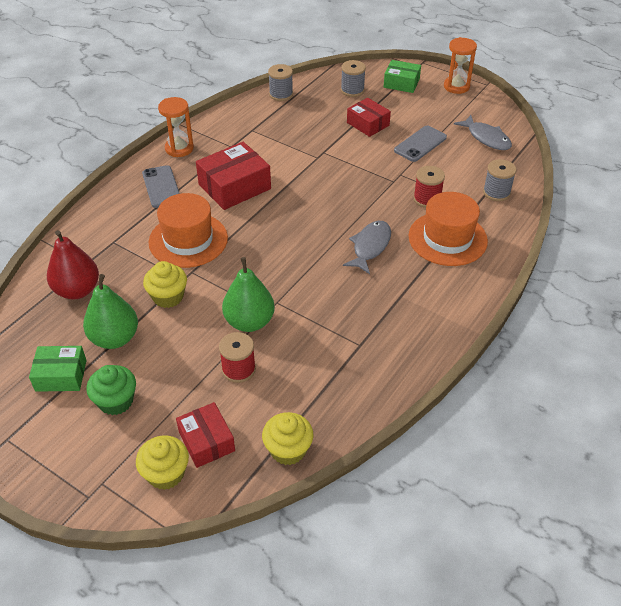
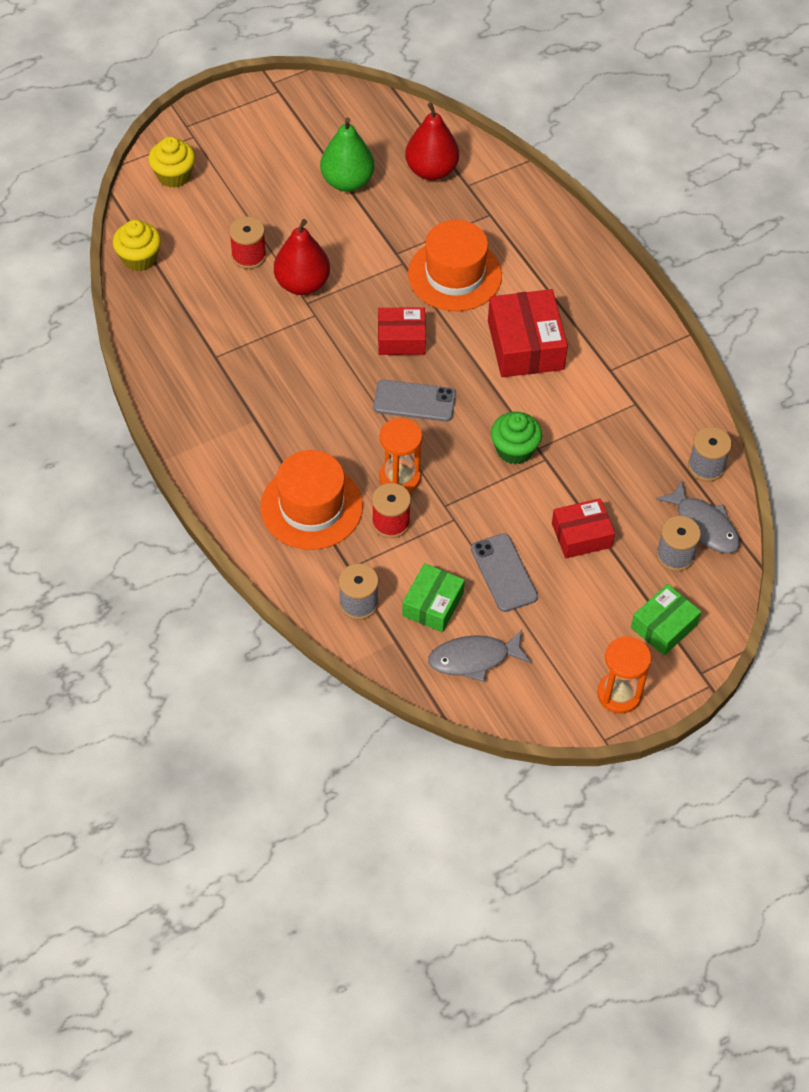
camera: 115 degrees right, 10 degrees up
green box [29,346,87,392] -> green box moved to [402,563,465,632]
green cupcake [86,365,136,415] -> green cupcake moved to [491,412,542,464]
grey phone [142,165,180,208] -> grey phone moved to [373,380,456,422]
yellow cupcake [143,261,187,308] -> none
orange hourglass [158,97,194,157] -> orange hourglass moved to [379,418,422,493]
red box [176,402,235,468] -> red box moved to [378,307,426,355]
green pear [222,257,275,332] -> red pear [274,219,330,295]
grey fish [343,221,391,274] -> grey fish moved to [656,480,740,553]

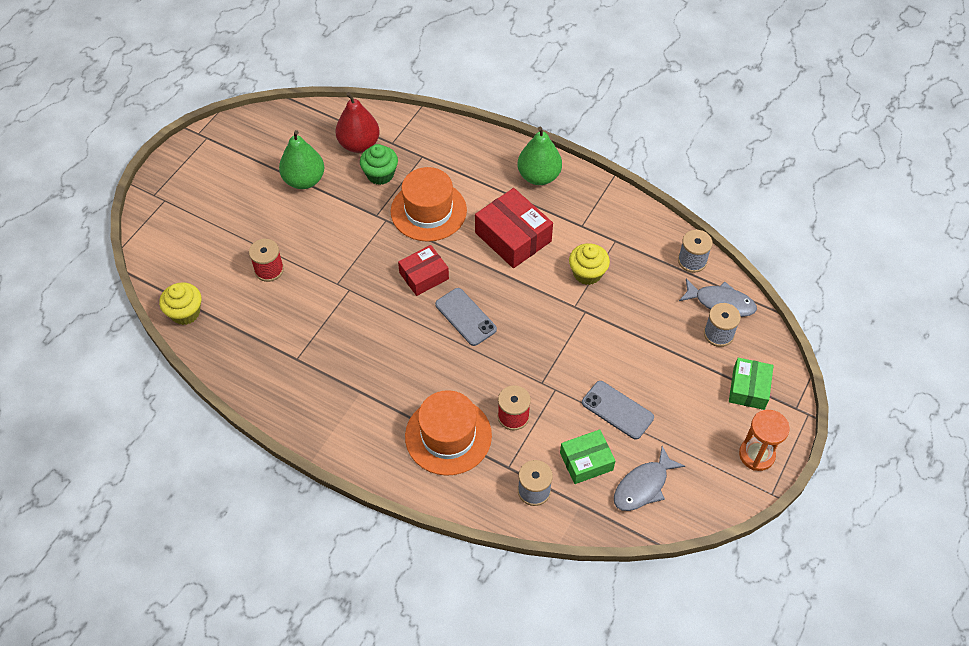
camera: 30 degrees left, 0 degrees up
yellow cupcake [148,137,195,188] -> yellow cupcake moved to [569,243,610,285]
red pear [274,219,330,295] -> none
grey phone [373,380,456,422] -> grey phone turned 75 degrees clockwise [435,288,497,346]
orange hourglass [379,418,422,493] -> none
green box [402,563,465,632] -> green box turned 75 degrees clockwise [560,430,615,484]
green cupcake [491,412,542,464] -> green cupcake moved to [360,144,398,185]
red box [552,498,615,558] -> none
none -> green pear [518,127,562,185]

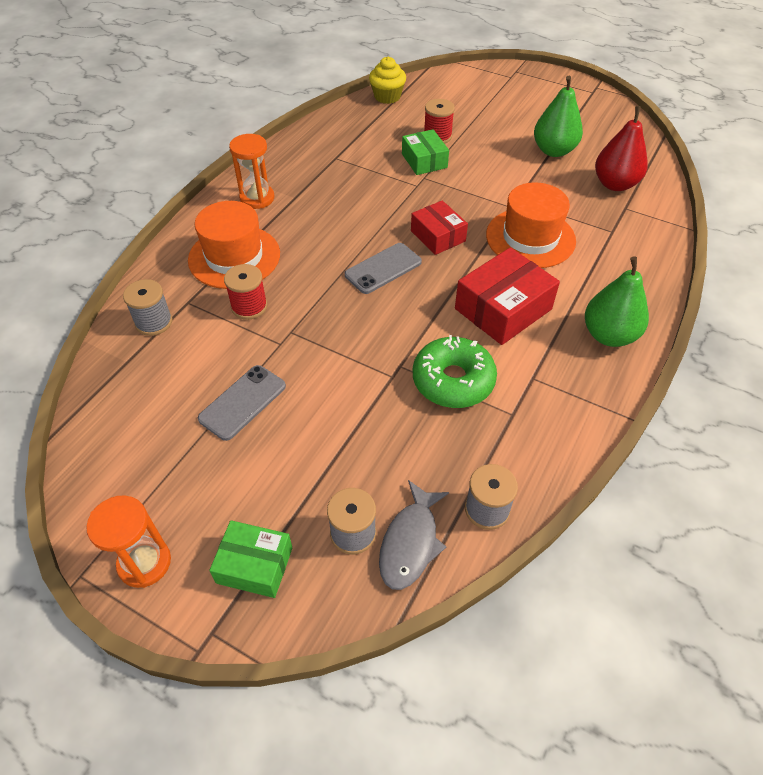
camera: 90 degrees right, 5 degrees down
green cupcake [360,144,398,185] -> none
green box [560,430,615,484] -> green box moved to [402,129,449,175]
yellow cupcake [569,243,610,285] -> green donut [413,335,497,408]
grey fish [614,446,685,511] -> none
none -> orange hourglass [229,134,274,209]

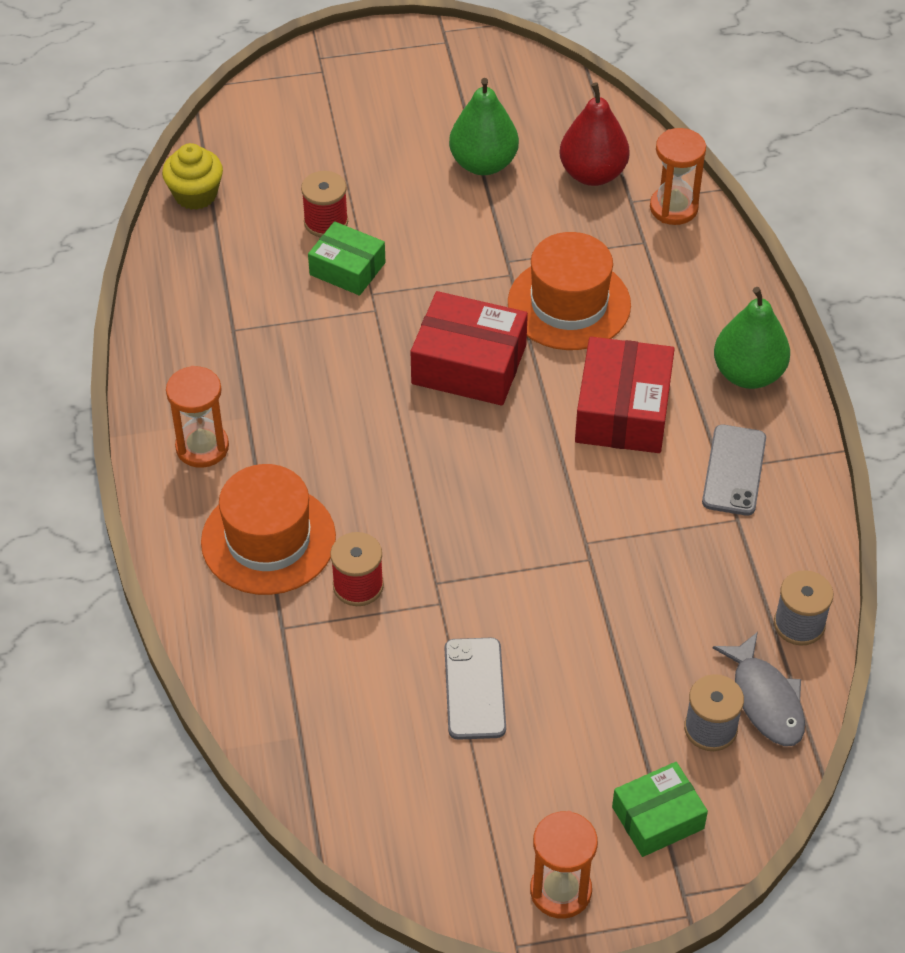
camera: 40 degrees left, 0 degrees up
grey spool [123,279,172,336] -> none
grey phone [345,243,422,294] -> grey phone moved to [702,425,766,516]
red box [411,200,468,255] -> red box [411,291,528,406], size x1.57
green donut [413,335,497,408] -> none
none -> orange hourglass [650,128,706,225]

